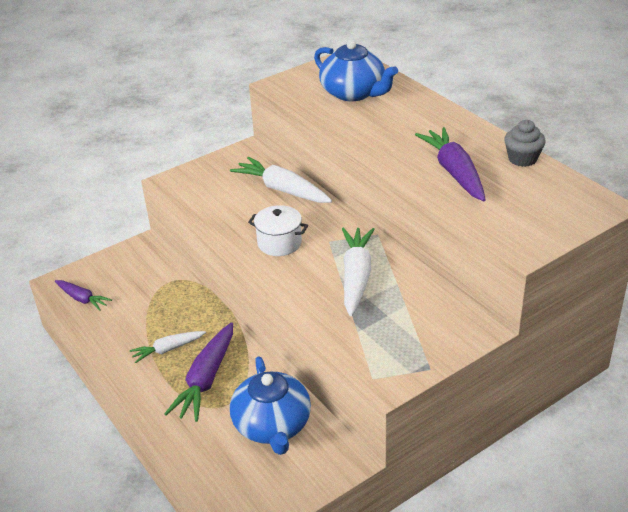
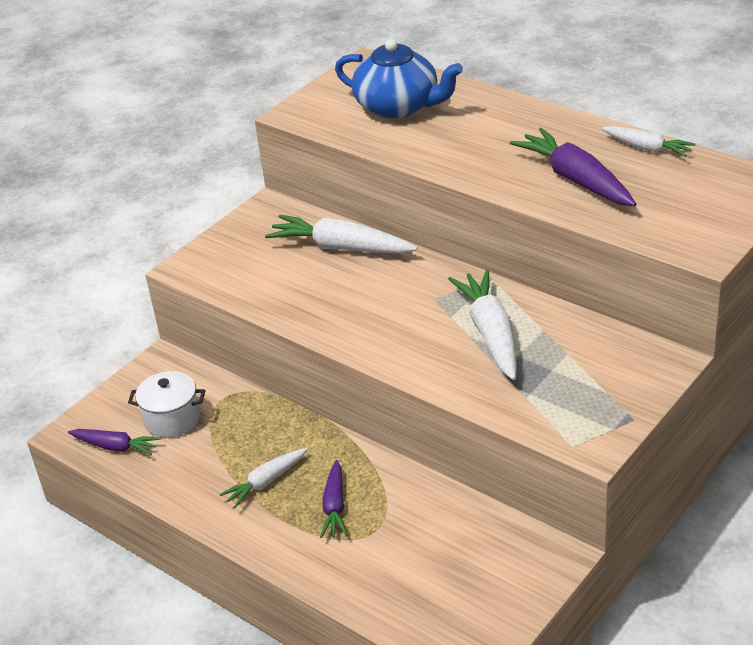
camera: 15 degrees left, 0 degrees up
purple carrot [164,322,233,422] -> purple carrot [320,460,348,538], size x0.59
blue teapot [230,356,311,455] -> none
white pot [248,205,308,256] -> white pot moved to [128,371,205,438]
grey cupcake [504,120,546,167] -> white carrot [601,126,695,157]

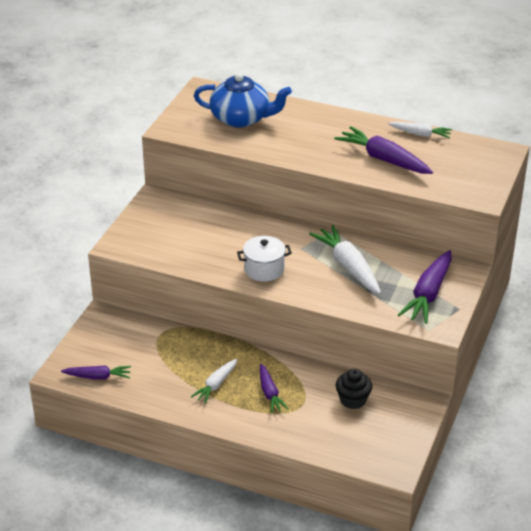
camera: 20 degrees left, 0 degrees up
white pot [128,371,205,438] -> white pot moved to [237,236,292,282]
white carrot [265,215,418,254] -> none
none -> black cupcake [336,369,372,409]
none -> purple carrot [398,250,452,324]

